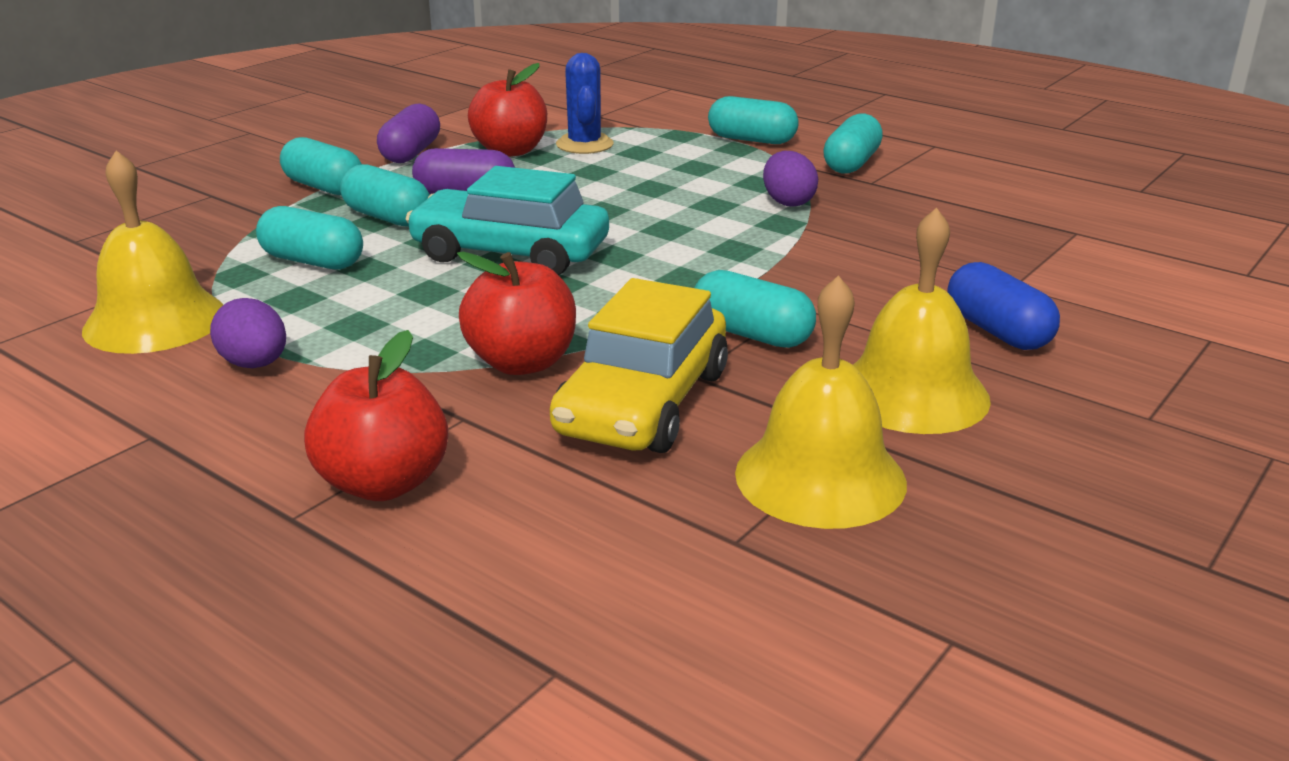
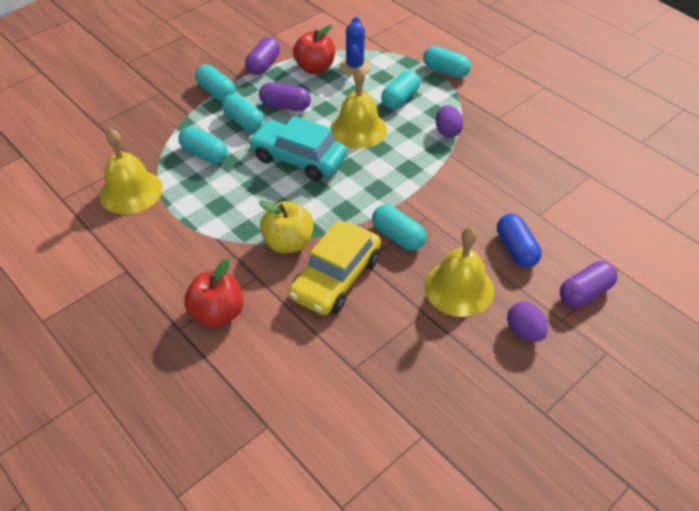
camera: 10 degrees right, 20 degrees up
purple egg [210,298,286,368] -> purple egg moved to [507,302,548,342]
red apple [457,252,576,375] -> yellow apple [259,201,314,253]
yellow bell [735,275,907,529] -> yellow bell moved to [330,67,387,149]
turquoise capsule [823,113,883,174] -> turquoise capsule moved to [381,70,420,109]
none -> purple capsule [560,261,617,308]

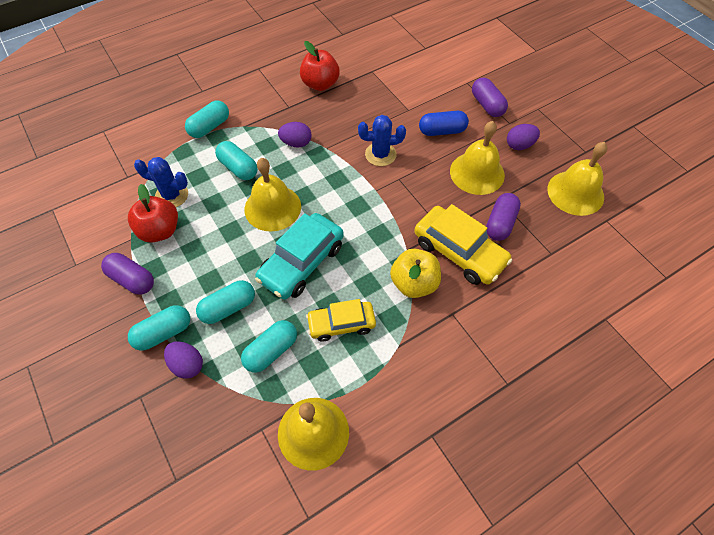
camera: 80 degrees left, 10 degrees up
red apple [184,259,244,328] -> red apple moved to [300,41,340,91]
purple capsule [259,82,311,111] -> purple capsule moved to [486,193,521,241]
turquoise capsule [372,205,426,251] -> none
none -> purple egg [164,341,203,379]
none -> yellow car [306,299,376,342]
none -> blue cactus [358,115,406,166]
none -> yellow bell [547,142,608,216]

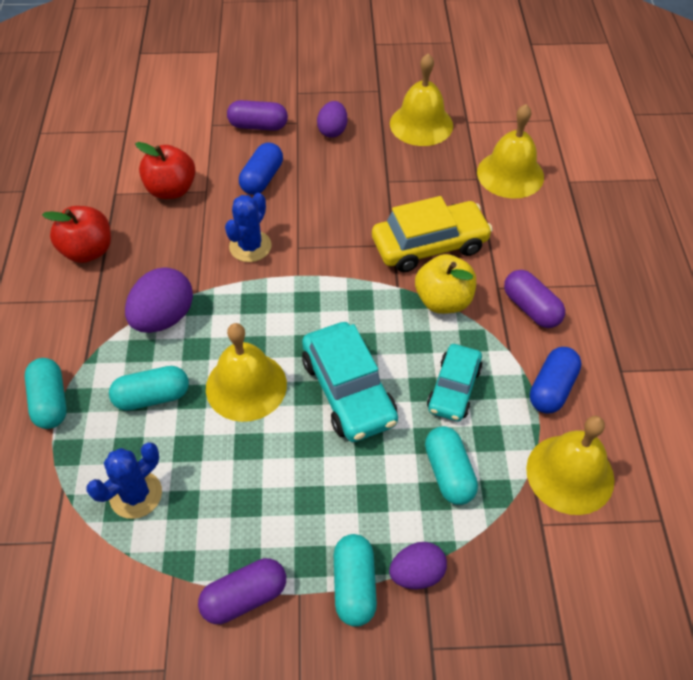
camera: 60 degrees left, 5 degrees down
red apple [128,184,178,243] -> red apple moved to [135,142,196,199]
turquoise capsule [196,280,255,324] -> none
purple egg [278,122,312,148] -> purple egg [125,267,193,333], size x1.57
yellow car [306,299,376,342] -> turquoise car [427,344,483,421]
yellow bell [450,121,505,195] -> yellow bell moved to [477,104,544,199]
purple capsule [486,193,521,241] -> purple capsule moved to [504,270,565,328]
none -> blue capsule [530,347,581,414]

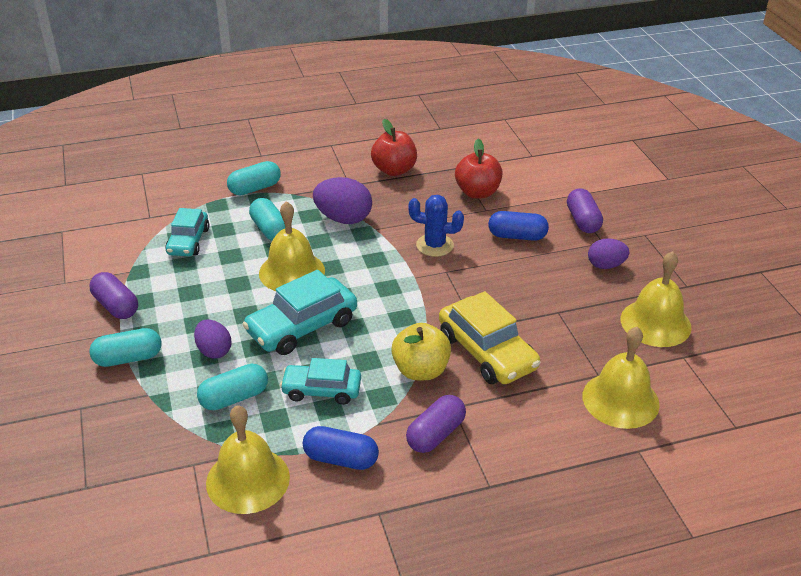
camera: 75 degrees right, 15 degrees down
blue cactus [86,442,162,519] -> turquoise car [165,208,209,256]
purple egg [389,542,447,589] -> purple egg moved to [194,319,231,359]

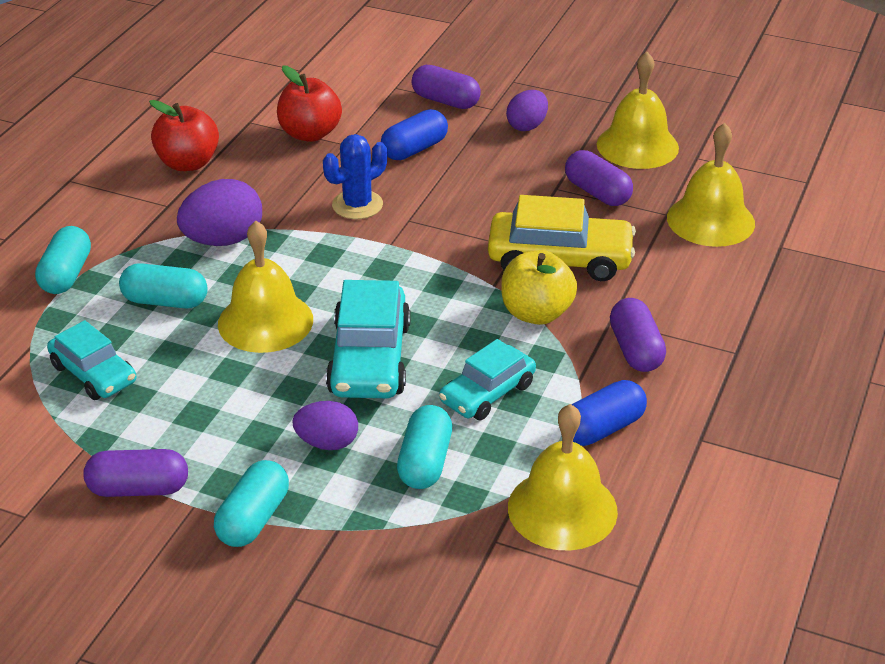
camera: 50 degrees left, 0 degrees up
none -> purple capsule [565,150,633,206]

